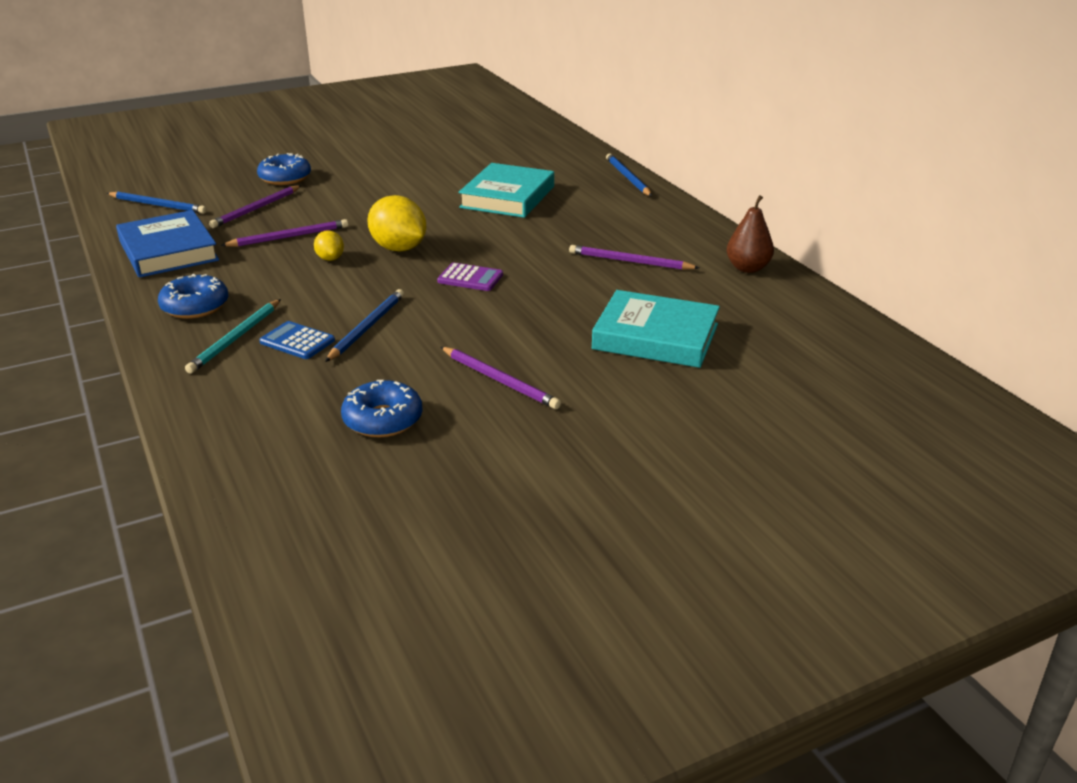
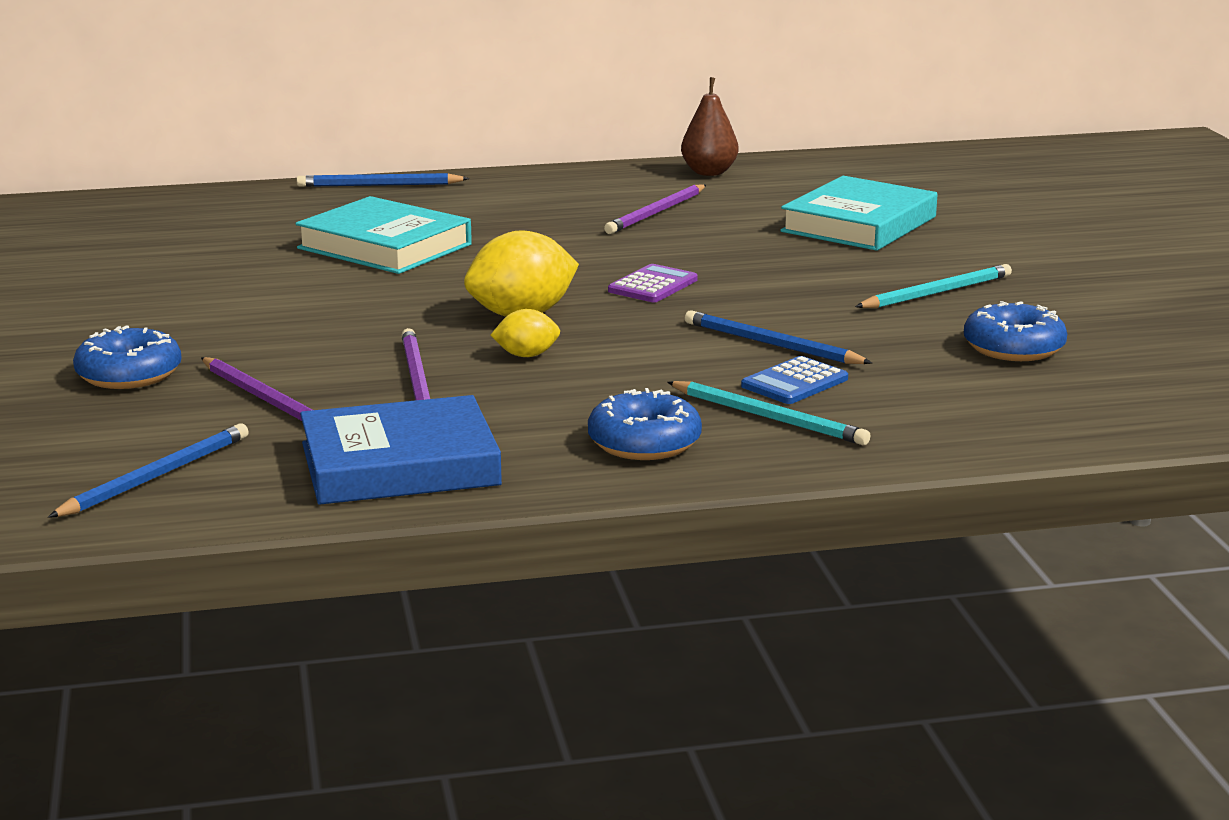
camera: 75 degrees left, 10 degrees down
purple pencil [441,347,561,409] -> turquoise pencil [855,264,1012,308]

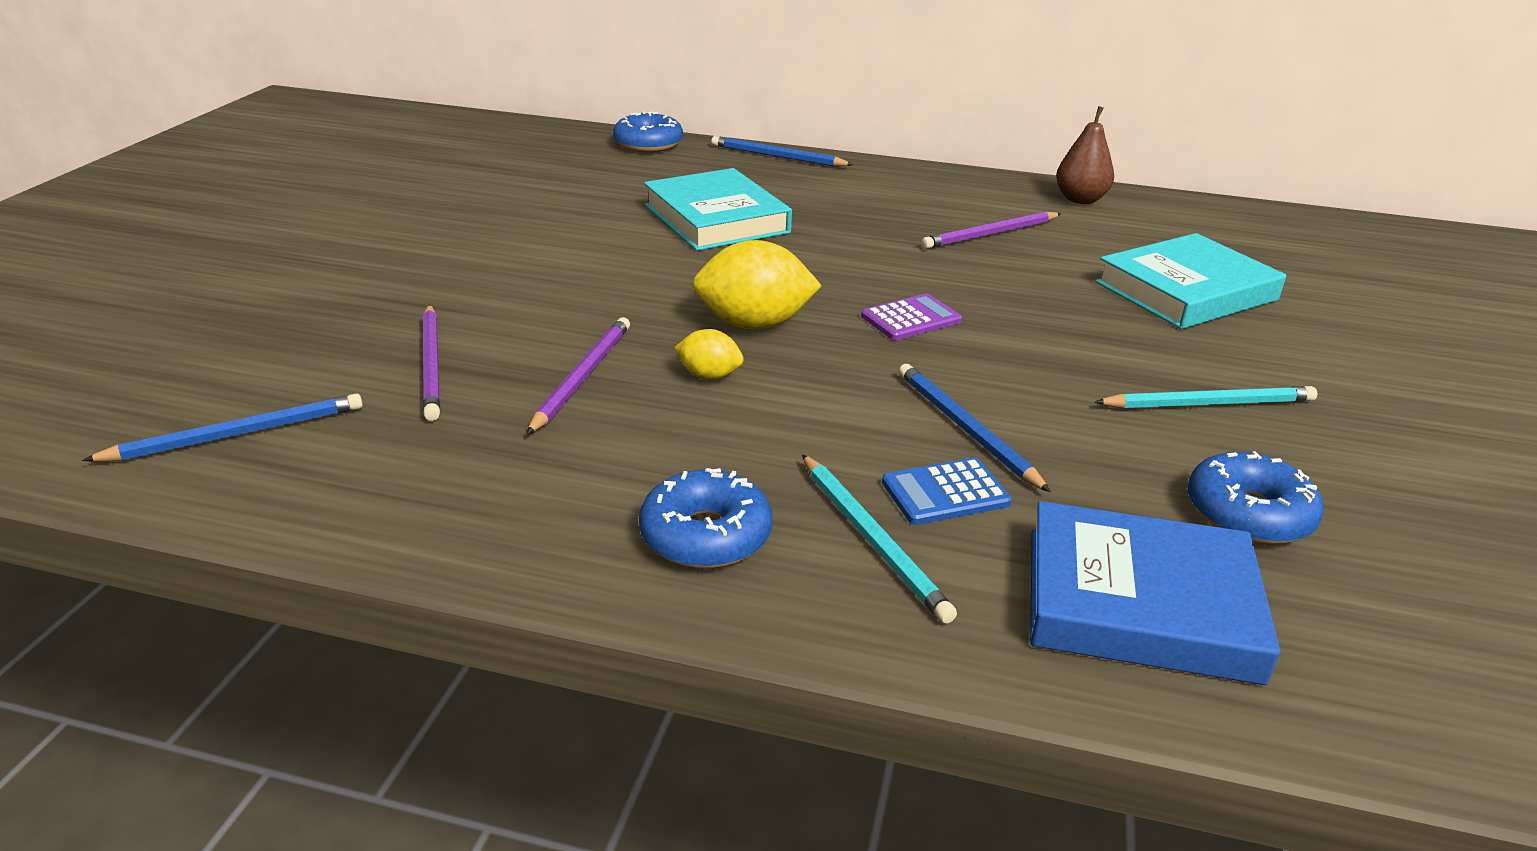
camera: 25 degrees right, 10 degrees up
blue donut [73,325,181,389] -> blue donut moved to [613,111,683,153]
blue book [300,395,502,505] -> blue book moved to [1030,501,1281,685]

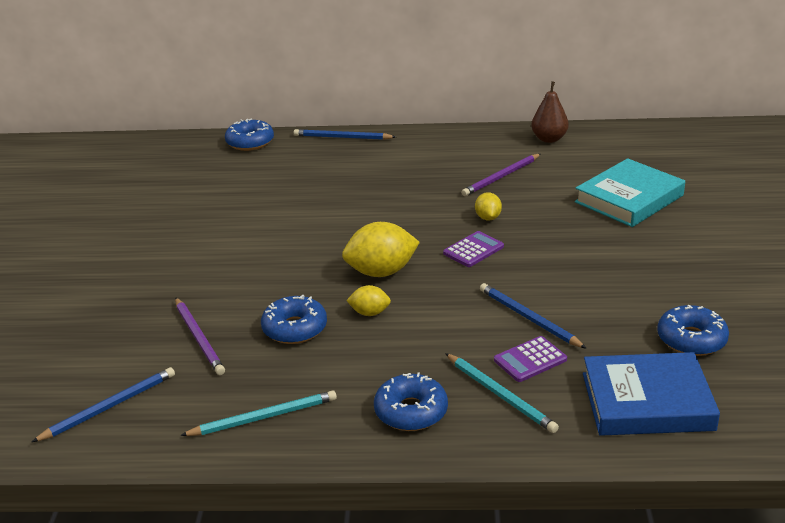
camera: 10 degrees left, 0 degrees up
purple pencil [526,317,630,435] -> blue donut [261,295,327,344]
turquoise book [644,168,792,251] -> none
blue calculator [882,458,1012,525] -> purple calculator [494,336,567,382]
turquoise pencil [1094,386,1318,409] -> turquoise pencil moved to [180,390,337,436]
none -> yellow lemon [475,192,502,221]

